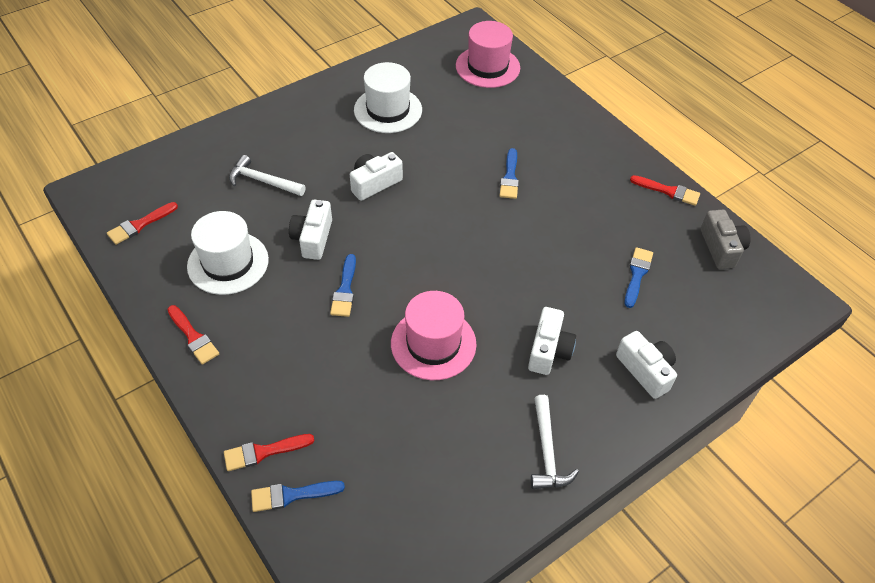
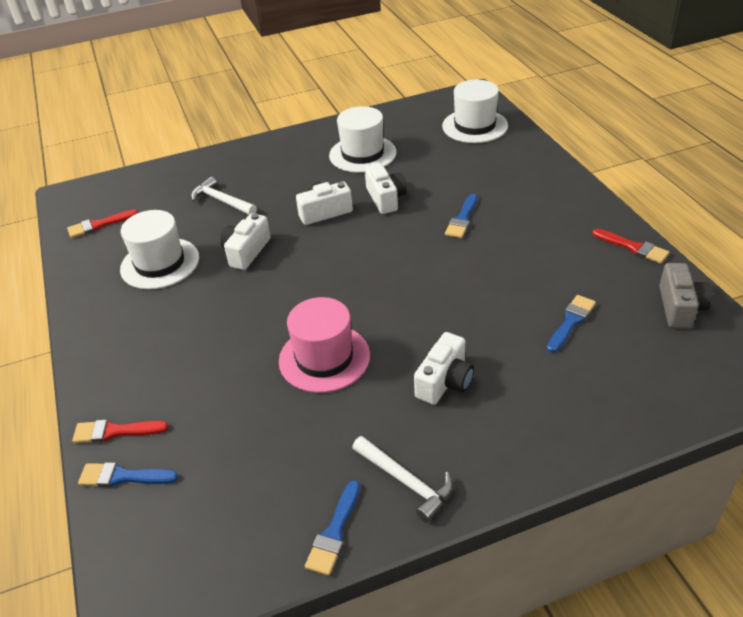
camera: 20 degrees right, 10 degrees down
red brush [167,305,219,365] -> none
blue brush [330,254,356,317] -> blue brush moved to [305,480,360,576]
pink hat [456,21,520,88] -> white hat [442,80,508,143]
white hammer [531,395,579,489] -> white hammer turned 60 degrees counterclockwise [352,436,453,522]
white camera [616,331,677,399] -> white camera moved to [365,163,407,214]

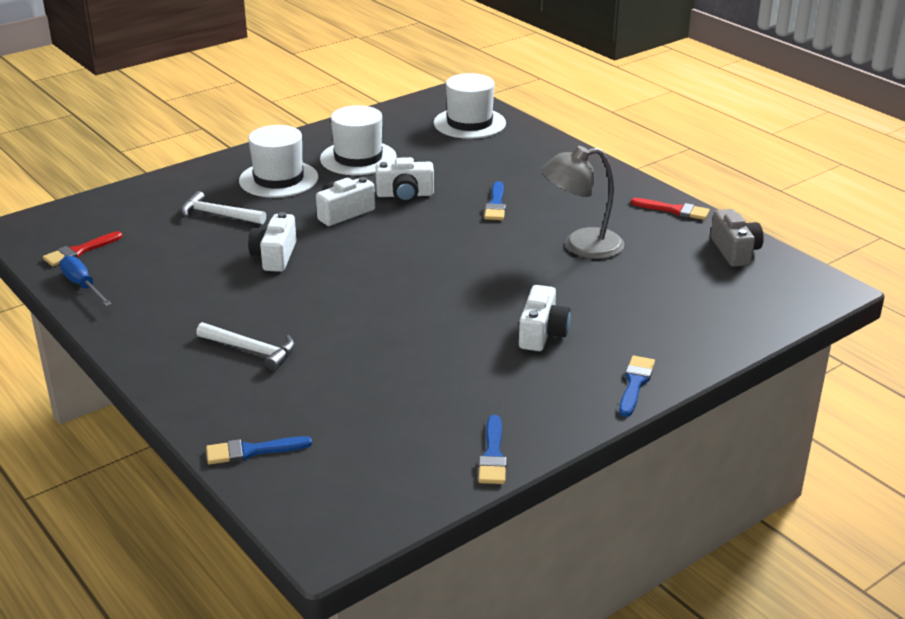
camera: 20 degrees left, 10 degrees down
red brush [72,419,169,443] -> none
white hat [120,210,199,289] -> white hat moved to [239,125,318,198]
pink hat [279,297,370,393] -> none
white hammer [352,436,453,522] -> white hammer moved to [196,322,295,371]
white camera [365,163,407,214] -> white camera turned 120 degrees clockwise [376,157,434,203]
blue brush [547,295,596,353] -> blue brush moved to [619,355,655,417]
none -> blue screwdriver [60,255,112,306]
none -> grey lamp [541,146,624,259]

